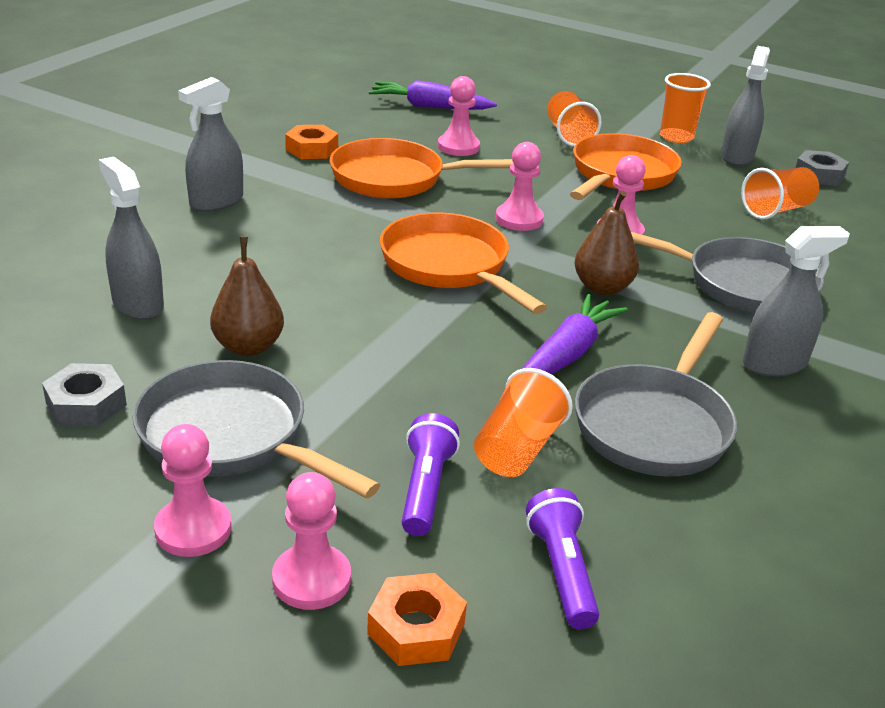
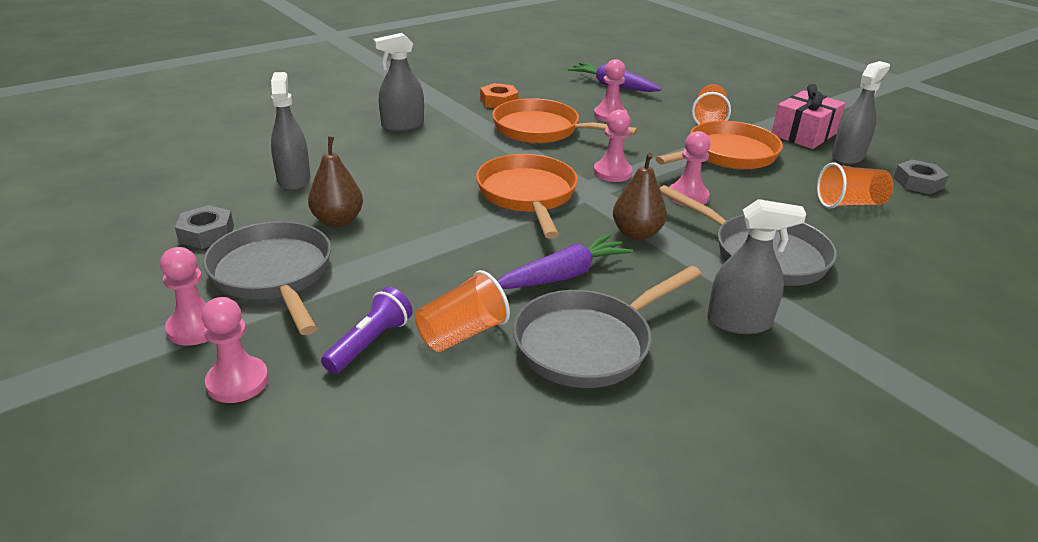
camera: 25 degrees right, 0 degrees up
orange nut [367,573,467,666] -> none
purple flashlight [526,488,599,629] -> none
orange cup [660,73,711,143] -> pink gift [772,84,845,149]

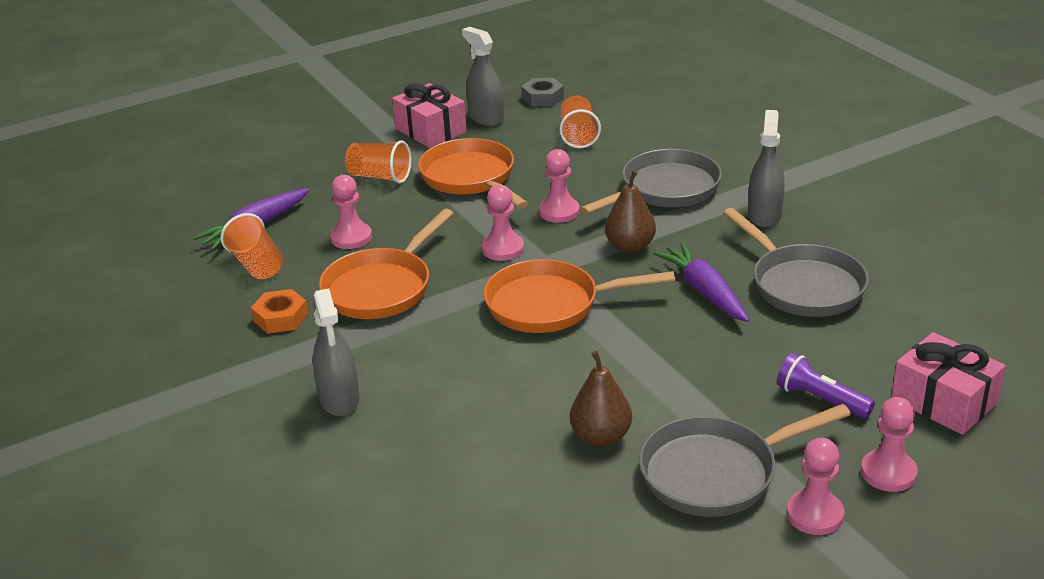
camera: 80 degrees left, 0 degrees up
grey nut [175,205,234,249] -> none
grey spray bottle [271,72,311,191] -> none
orange cup [415,270,510,352] -> orange cup moved to [221,213,283,279]
none -> pink gift [891,332,1006,435]

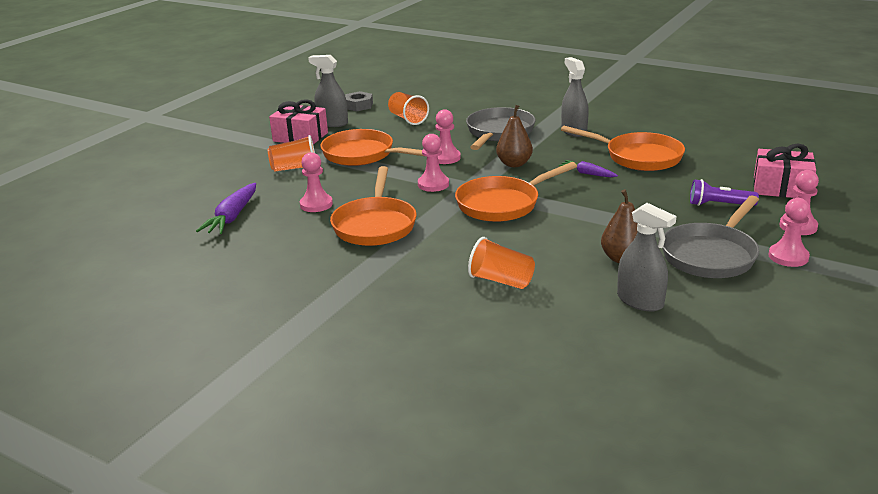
camera: 30 degrees left, 5 degrees down
orange cup [221,213,283,279] -> orange cup moved to [468,237,535,289]
orange nut [251,289,308,334] -> none
grey spray bottle [313,288,359,416] -> grey spray bottle moved to [617,203,676,312]
purple carrot [653,243,749,322] -> purple carrot [559,160,618,177], size x0.60
grey pan [723,208,869,317] -> orange pan [561,126,685,171]

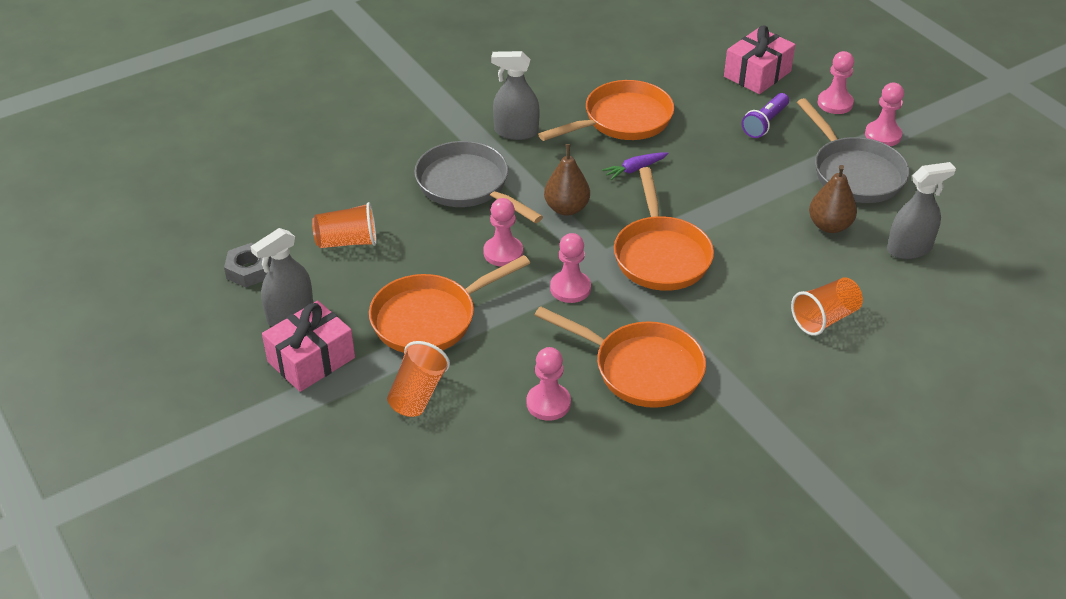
camera: 65 degrees left, 15 degrees up
purple carrot [196,183,256,234] -> none

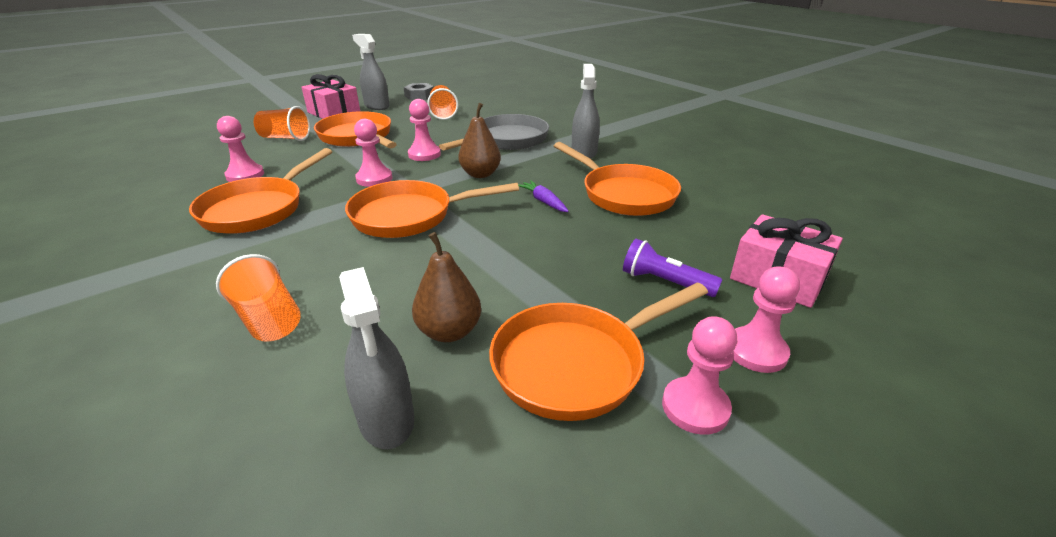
camera: 85 degrees right, 10 degrees down
grey pan [797,98,910,203] -> orange pan [489,282,708,421]

